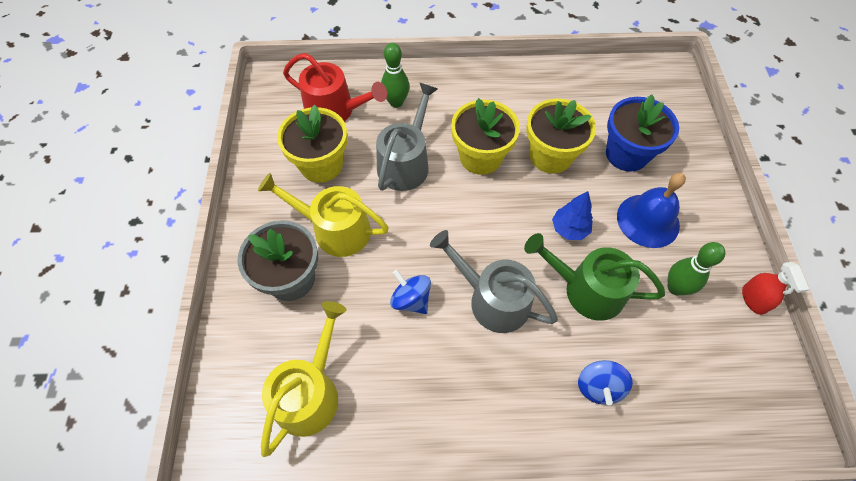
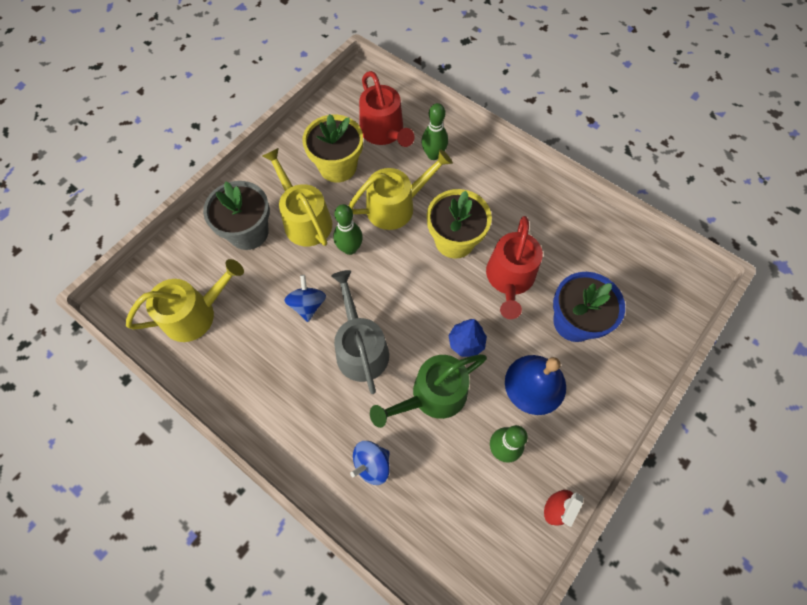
camera: 40 degrees right, 5 degrees up
grey watering can [376,83,438,191] -> yellow watering can [349,149,453,230]
green watering can [524,233,665,321] -> green watering can turned 90 degrees counterclockwise [370,354,487,428]
yellow flower pot [526,99,596,174] -> red watering can [486,216,543,319]
none -> green bowling pin [333,204,363,255]

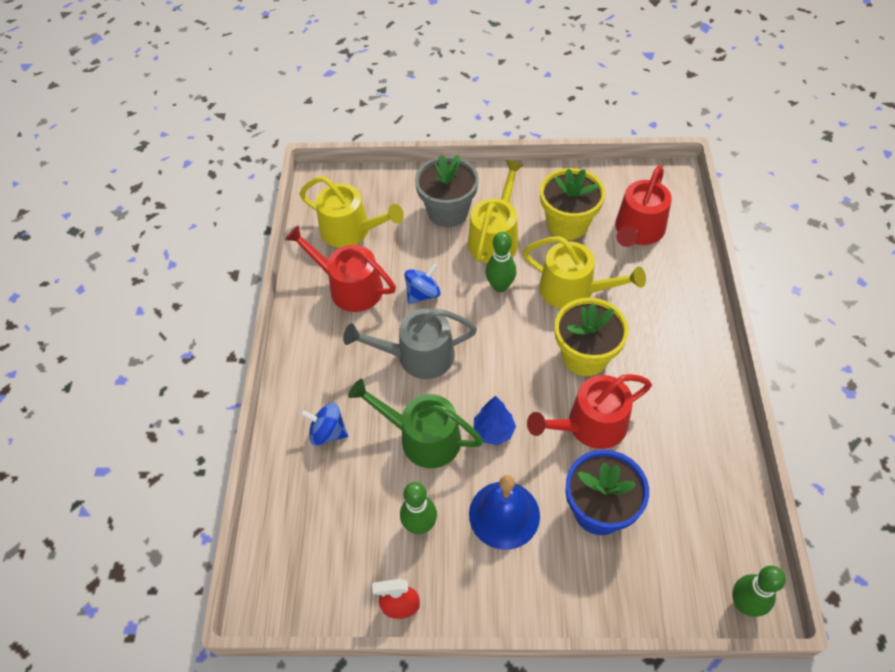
camera: 55 degrees right, 10 degrees down
grey watering can [331,270,389,394] -> grey watering can turned 135 degrees counterclockwise [343,309,477,379]
green bowling pin [421,103,448,160] -> green bowling pin moved to [732,566,786,617]
none -> red watering can [285,225,396,312]

